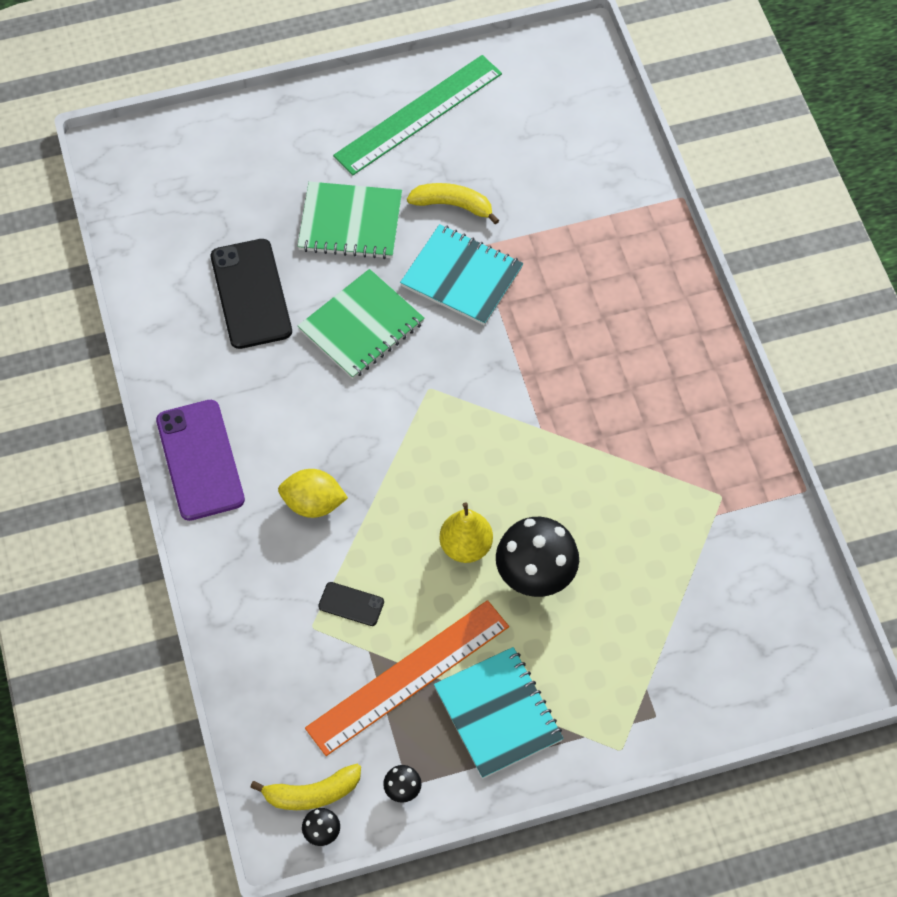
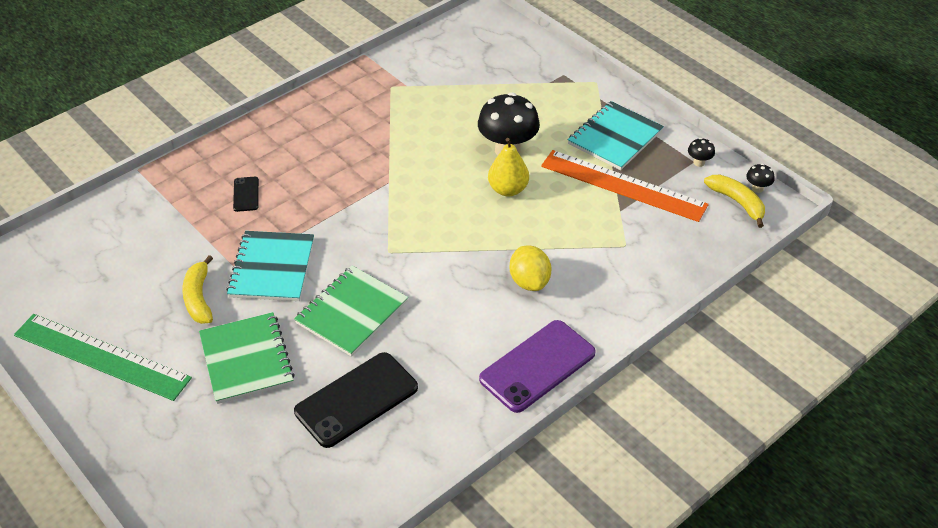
camera: 115 degrees left, 15 degrees down
green notebook [298,269,425,379] -> green notebook turned 75 degrees counterclockwise [294,265,408,357]
black phone [318,582,384,626] -> black phone moved to [233,177,259,212]

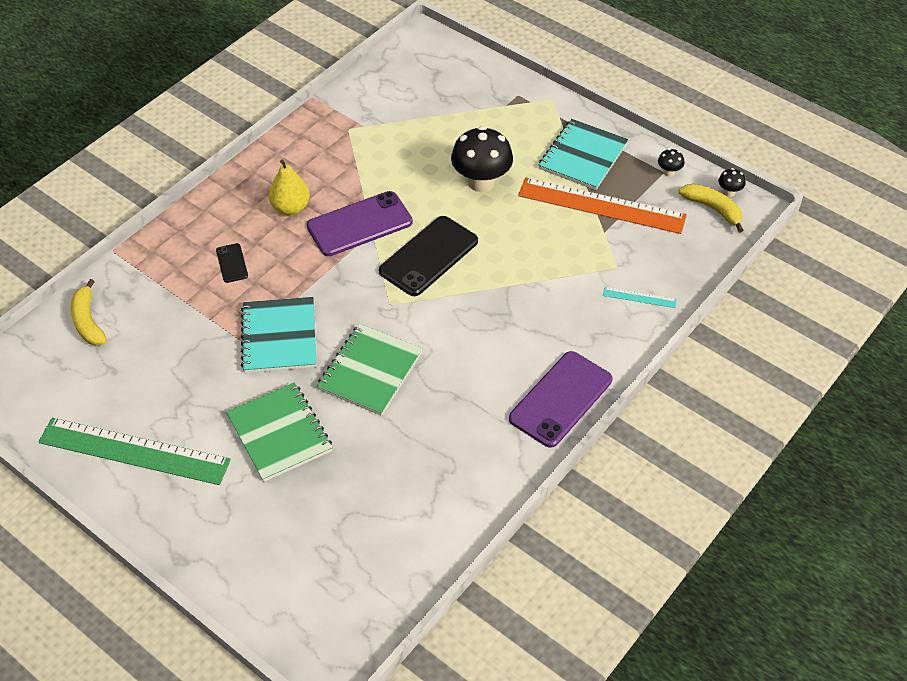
camera: 10 degrees left, 5 degrees up
yellow banana [182,255,213,324] -> yellow banana moved to [71,279,107,346]
black phone [294,352,418,448] -> black phone moved to [379,216,478,296]
yellow pear [488,138,529,196] -> yellow pear moved to [269,160,310,215]
yellow lemon [510,245,551,291] -> none
none -> purple phone [307,191,413,256]
none -> turquoise ruler [603,287,677,308]

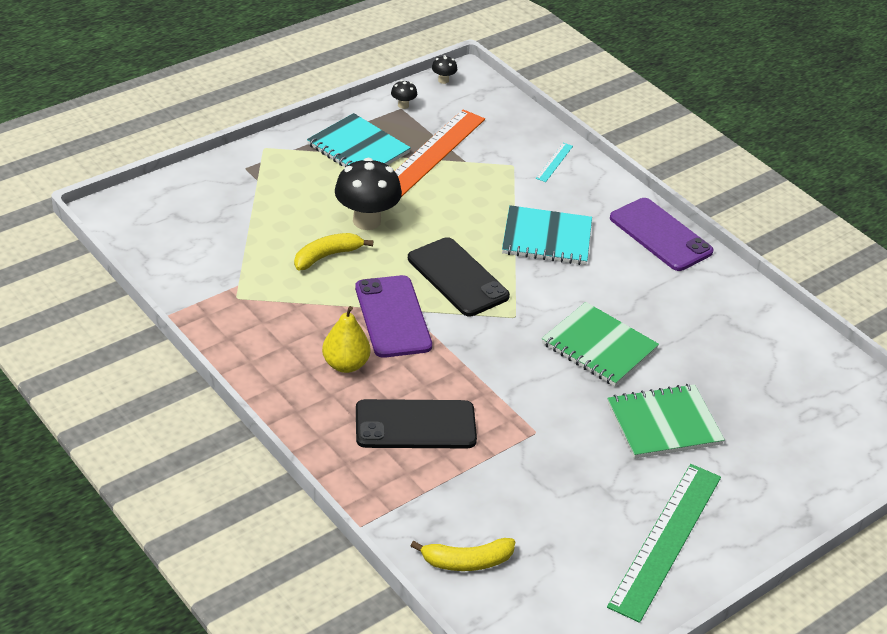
camera: 80 degrees left, 10 degrees down
black phone [216,243,248,283] -> black phone [356,399,477,448], size x2.12
turquoise notebook [241,297,316,373] -> turquoise notebook moved to [502,205,592,265]
yellow banana [679,184,744,233] -> yellow banana moved to [294,233,373,270]

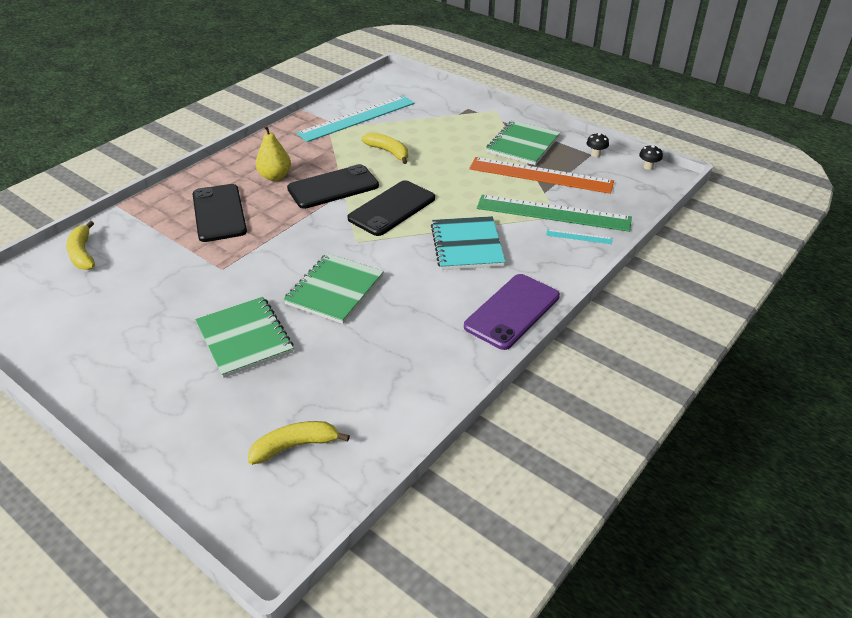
camera: 80 degrees right, 0 degrees up
turquoise notebook [307,113,411,167] -> green notebook [486,120,560,165]
black mushroom [335,158,402,230] -> none
purple phone [355,275,432,358] -> black phone [287,164,379,209]
green ruler [607,464,721,623] -> green ruler moved to [477,195,632,232]
none -> yellow banana [248,421,350,465]
none -> turquoise ruler [297,95,414,142]

